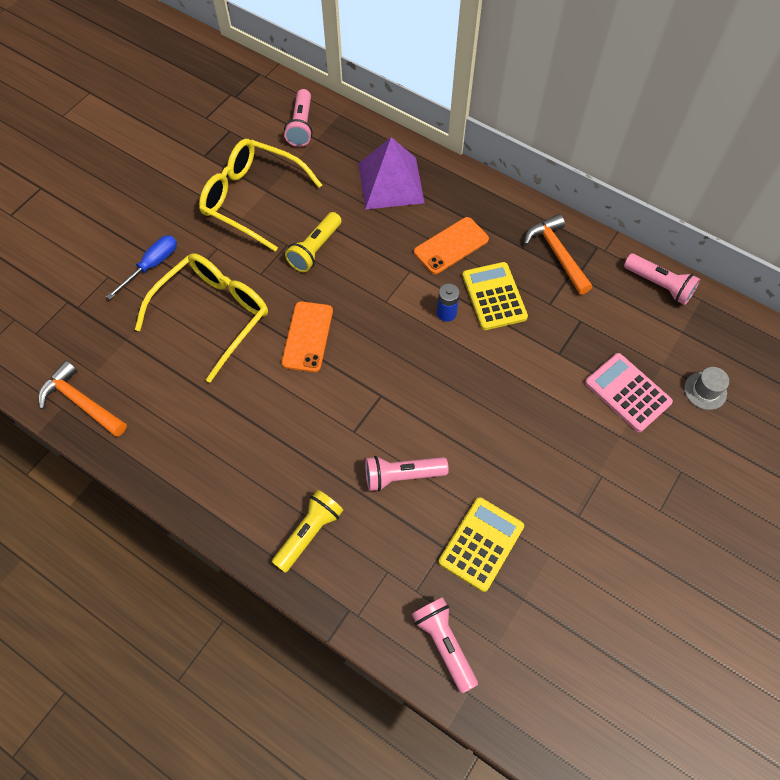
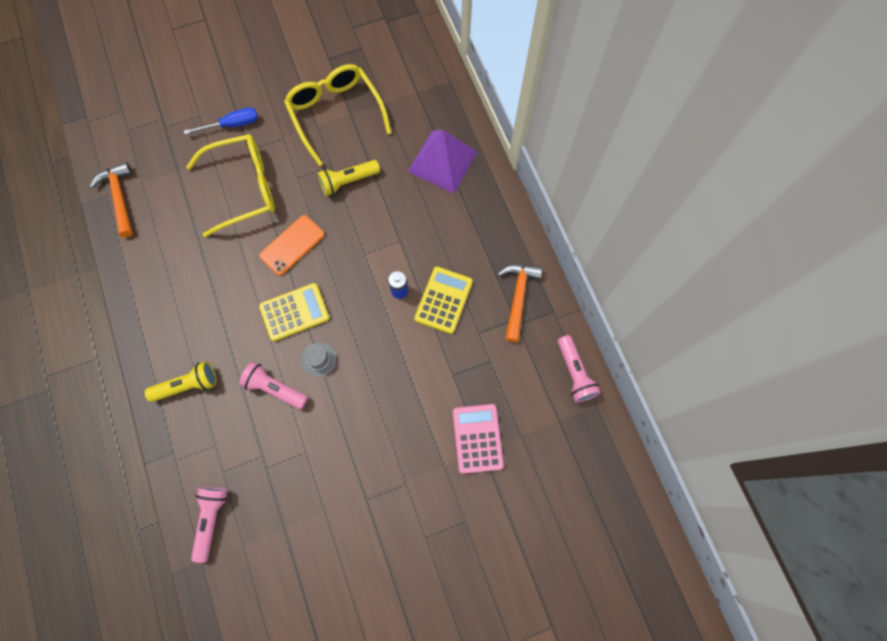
camera: 35 degrees right, 10 degrees up
pink flashlight [284,89,312,147] -> none
orange phone [414,217,489,274] -> none
yellow calculator [439,497,524,592] -> yellow calculator moved to [259,283,330,341]
grey hat [684,367,729,410] -> grey hat moved to [301,342,337,377]

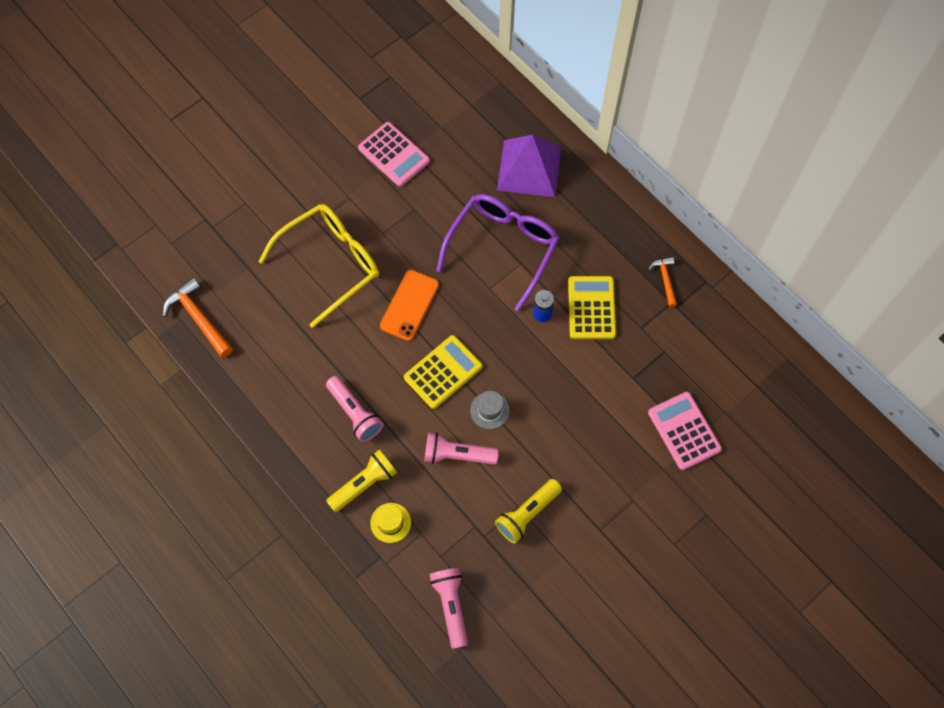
camera: 20 degrees left, 5 degrees down
blue screwdriver [184,108,258,134] -> none
yellow glasses [284,64,392,166] -> pink calculator [358,122,430,187]
yellow flashlight [318,160,380,196] -> yellow flashlight moved to [495,479,562,544]
orange hammer [497,264,542,342] -> orange hammer [648,257,677,307], size x0.59
pink flashlight [557,335,601,403] -> pink flashlight moved to [326,376,384,442]
none -> yellow hat [370,503,411,543]
none -> purple glasses [436,194,560,311]

